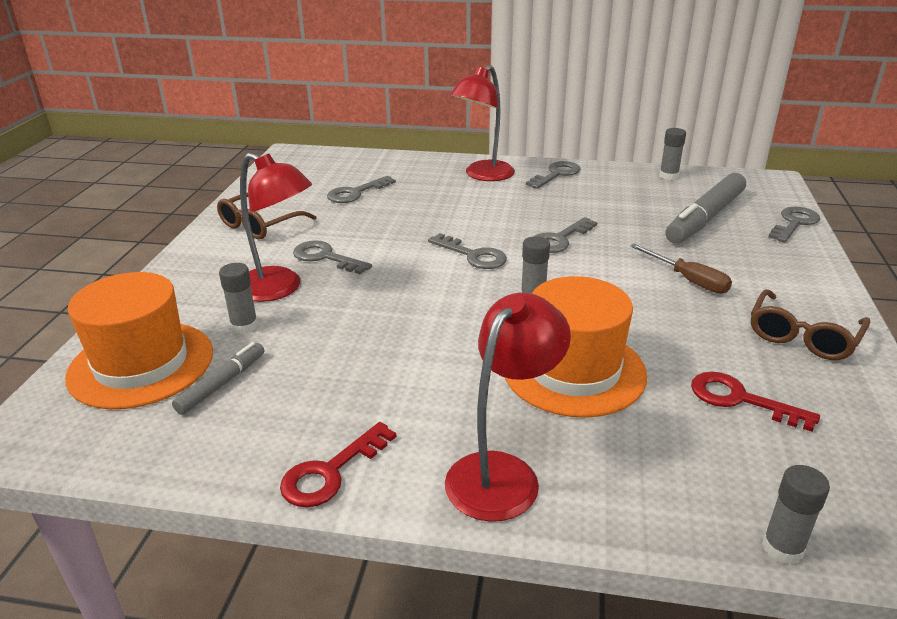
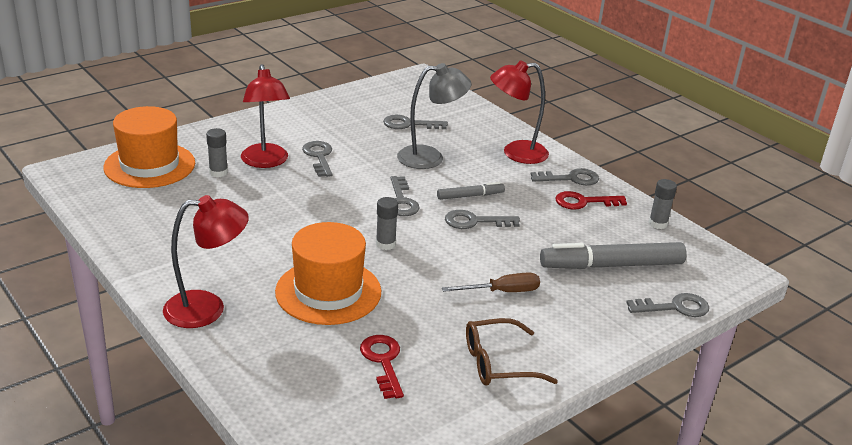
camera: 40 degrees right, 0 degrees up
grey marker [172,342,264,415] -> grey marker moved to [437,182,505,200]
brown glasses [217,193,316,240] -> none
red key [280,422,396,508] -> red key moved to [555,191,627,209]
brown screwdriver [630,244,732,294] -> brown screwdriver turned 105 degrees counterclockwise [442,272,540,292]
grey glue stick [762,465,830,564] -> none
none -> grey lamp [397,63,472,169]

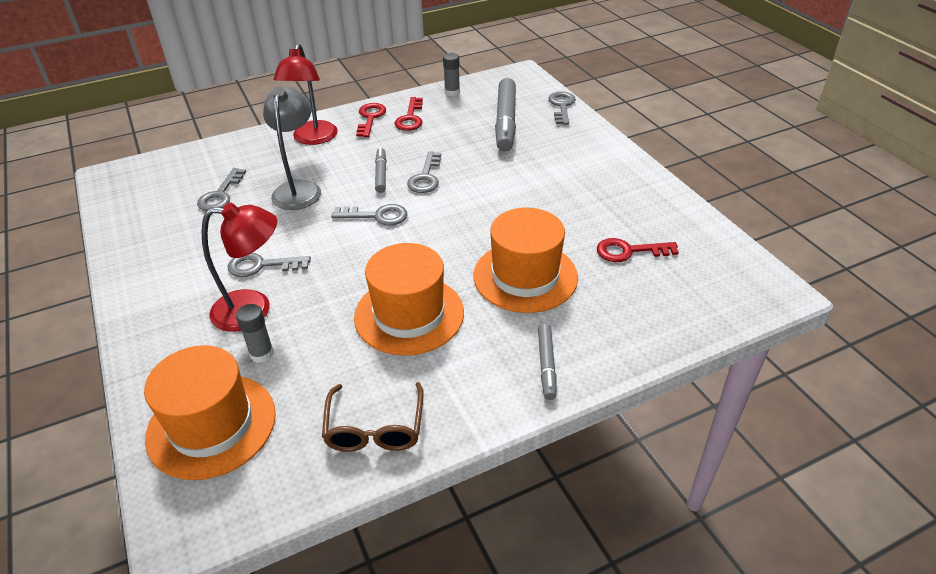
camera: 75 degrees left, 10 degrees up
red lamp [163,195,249,328] -> grey marker [538,323,556,400]
grey glue stick [376,197,398,250] -> none
brown screwdriver [442,272,540,292] -> none
brown glasses [466,318,558,386] -> brown glasses moved to [322,382,424,452]
grey key [530,168,599,185] -> red key [356,103,386,137]
none -> orange hat [354,243,464,355]

